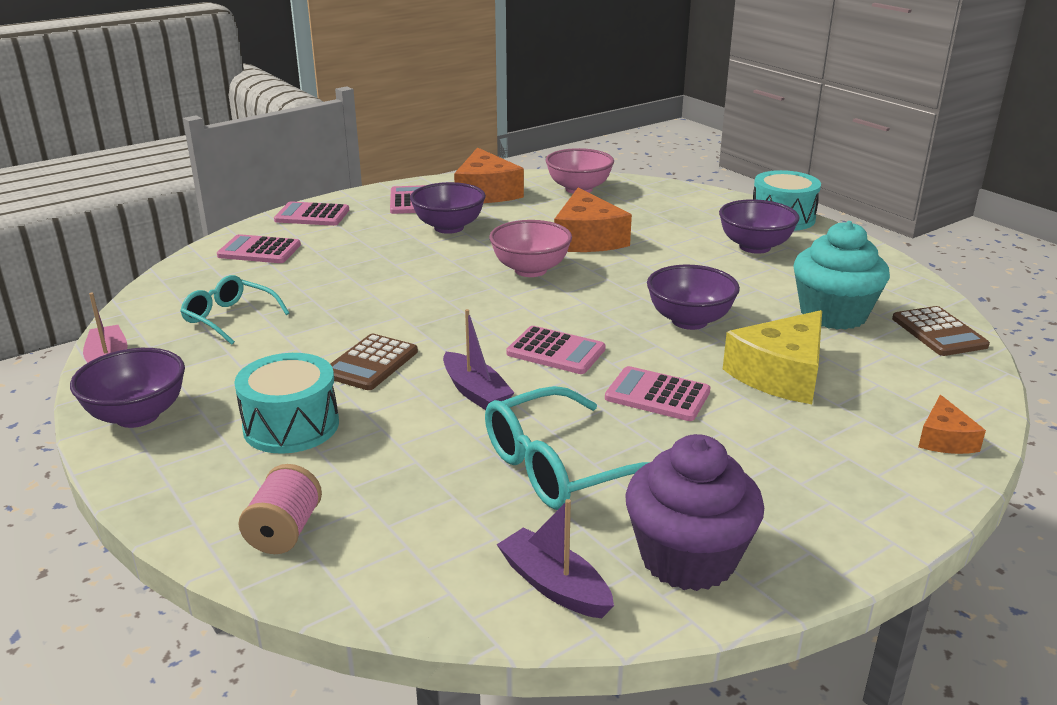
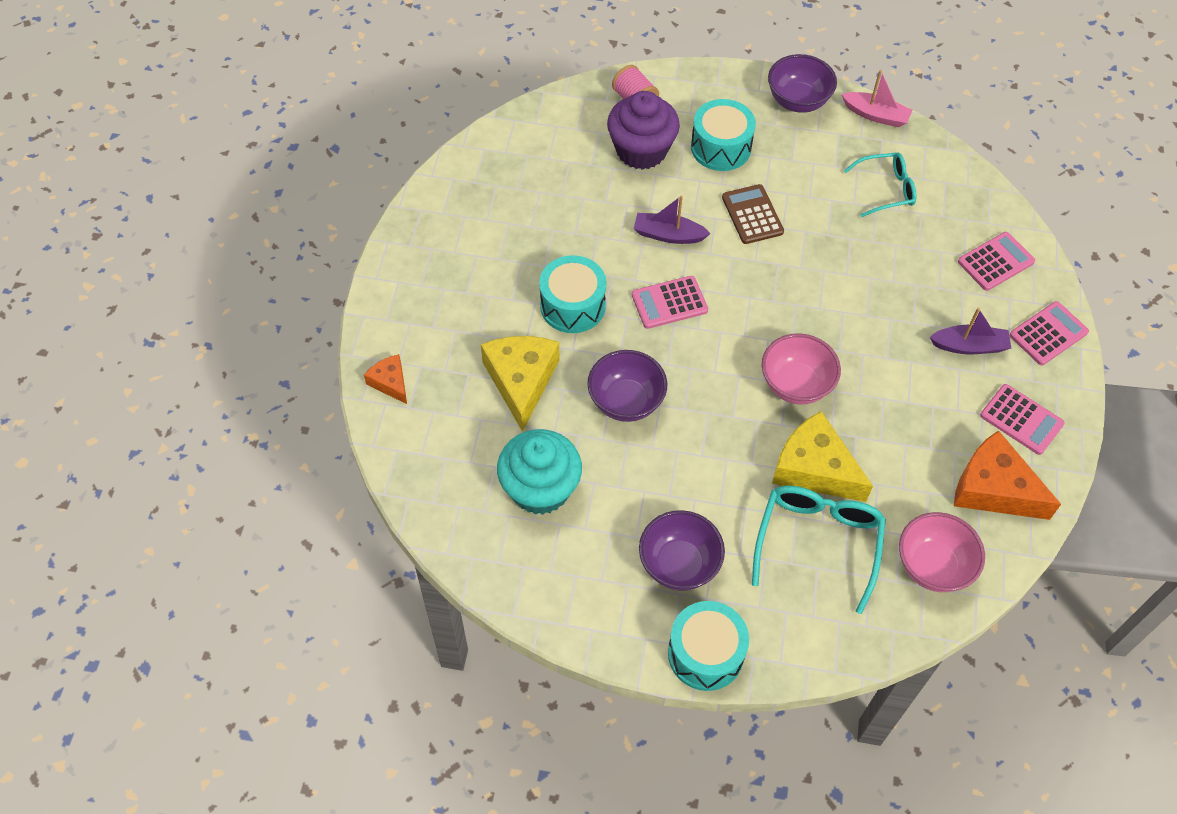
camera: 135 degrees right, 30 degrees up
purple bowl [410,182,486,234] -> none
turquoise glasses [485,386,650,510] -> turquoise glasses moved to [752,486,886,614]
purple boat [497,499,614,618] -> purple boat moved to [930,308,1011,354]
orange cheese [554,187,632,252] -> yellow cheese [772,411,873,502]
pink calculator [605,366,711,421] -> turquoise drum [539,255,607,333]
purple cupcake [625,434,764,591] -> purple cupcake moved to [607,91,680,170]
brown calculator [892,306,990,356] -> none

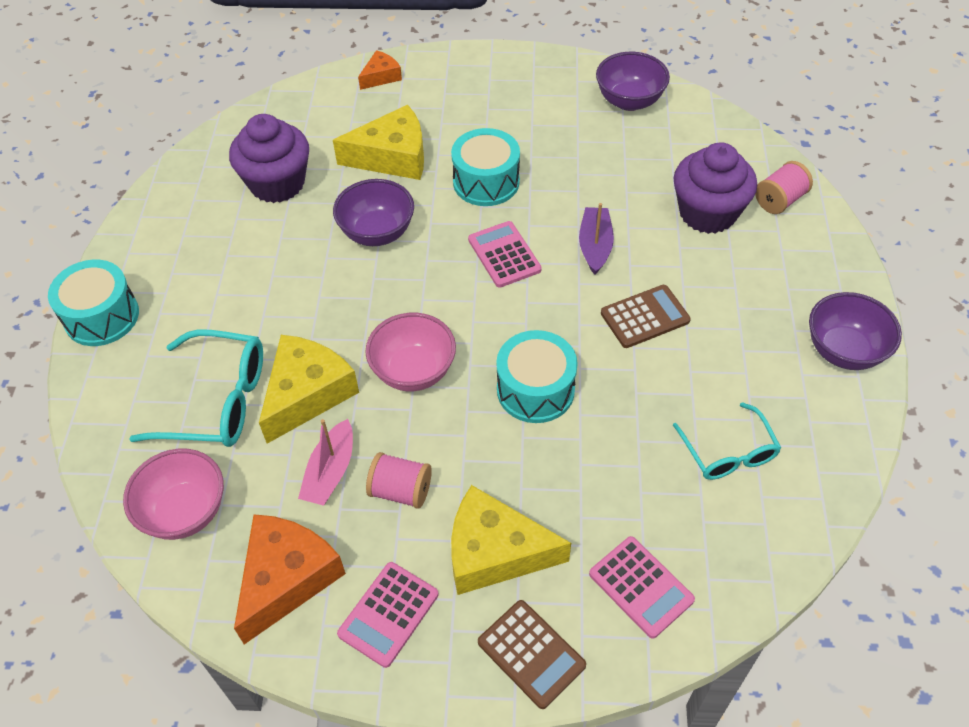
camera: 85 degrees right, 5 degrees down
turquoise cupcake [497,429,582,515] -> purple cupcake [229,114,309,203]
purple bowl [639,510,725,591] -> purple bowl moved to [596,52,670,111]
turquoise drum [691,99,756,171] -> turquoise drum moved to [496,330,578,423]
pink boat [841,70,913,127] -> pink boat moved to [298,419,353,506]
purple boat [930,308,1011,354] -> yellow cheese [451,485,571,595]
pink calculator [1009,301,1089,365] -> brown calculator [478,600,586,709]
none -> pink spool [366,452,432,509]

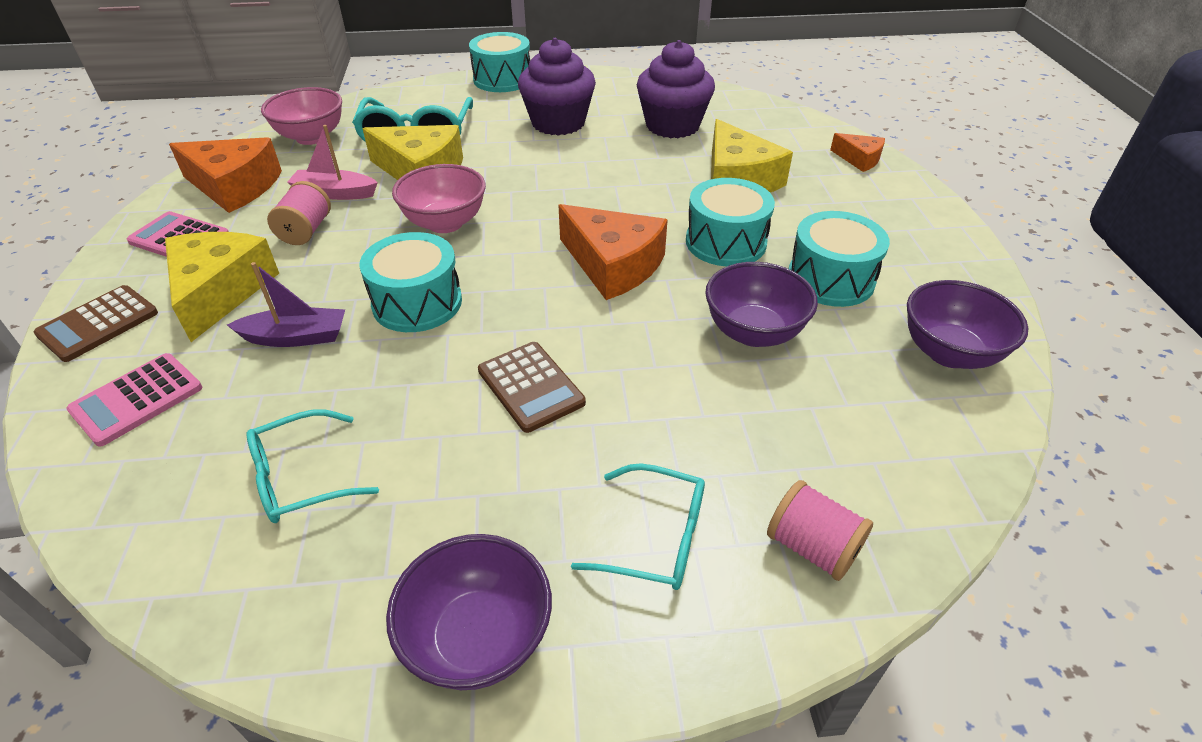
camera: 80 degrees right, 10 degrees down
purple bowl [333,179,414,246] -> purple bowl moved to [705,262,818,347]
pink calculator [468,221,542,288] -> orange cheese [558,204,667,300]
purple boat [579,203,614,275] -> purple boat moved to [227,262,345,347]
purple cupcake [673,142,757,234] -> purple cupcake moved to [518,38,596,136]
none -> turquoise glasses [571,463,705,590]
none -> turquoise drum [789,211,890,307]

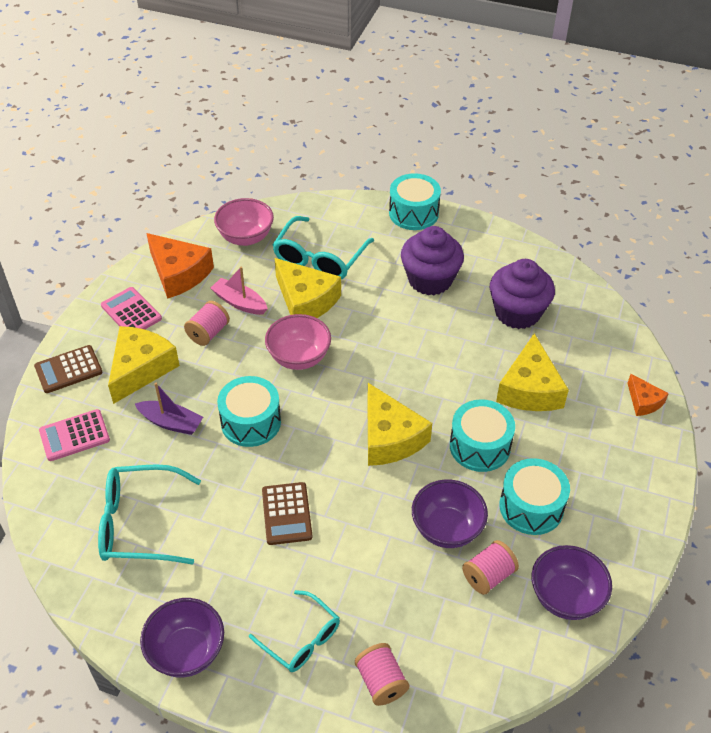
camera: 25 degrees right, 5 degrees up
turquoise glasses [247,409,379,523] -> turquoise glasses [98,464,201,565], size x1.54
orange cheese [558,204,667,300] -> yellow cheese [367,383,432,466]
none -> pink spool [462,540,519,595]

